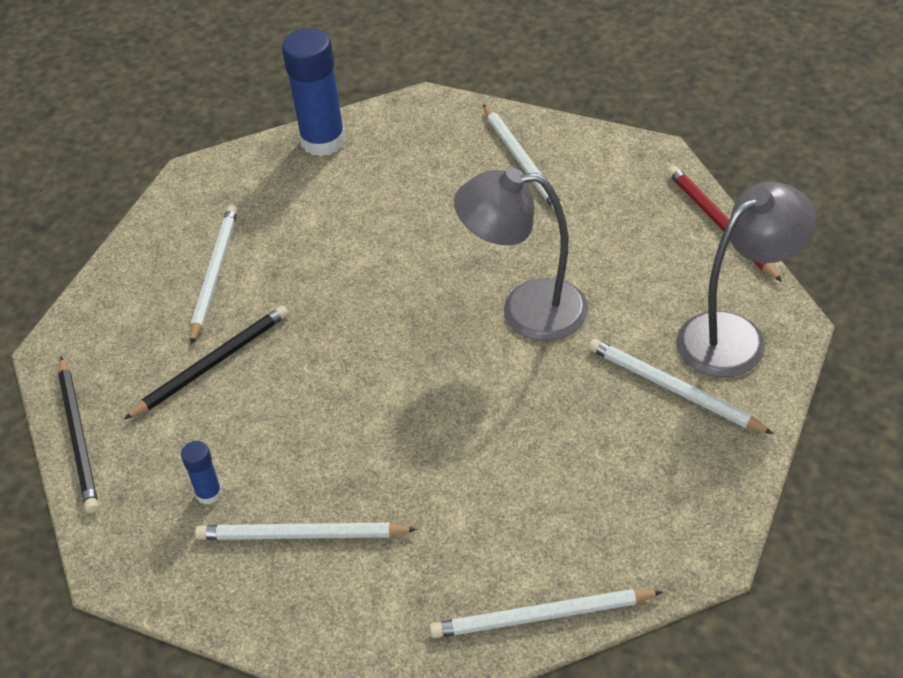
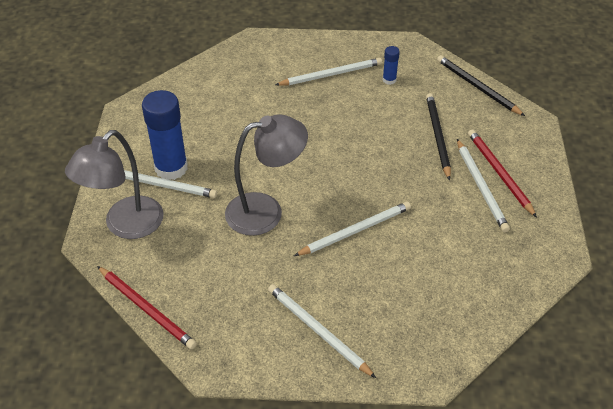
camera: 155 degrees right, 0 degrees up
black pencil [124,305,288,420] -> black pencil turned 150 degrees clockwise [426,93,451,181]
blue glue stick [282,28,346,156] -> blue glue stick moved to [142,90,188,180]
white pencil [430,589,663,638] -> white pencil moved to [294,202,411,256]
none -> red pencil [468,129,537,218]

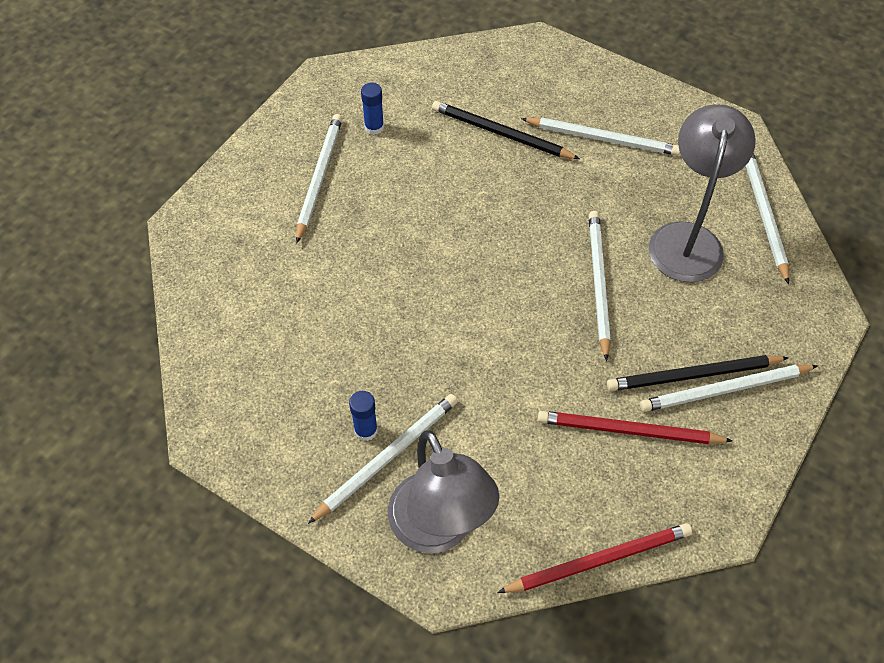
camera: 60 degrees left, 10 degrees up
blue glue stick [142,90,188,180] -> blue glue stick [349,391,378,441], size x0.47
grey lamp [225,114,308,236] -> grey lamp moved to [649,104,756,282]
black pencil [437,55,525,116] -> black pencil moved to [607,355,789,391]
red pencil [468,129,537,218] -> red pencil moved to [538,411,733,444]
none -> white pencil [746,153,789,284]

